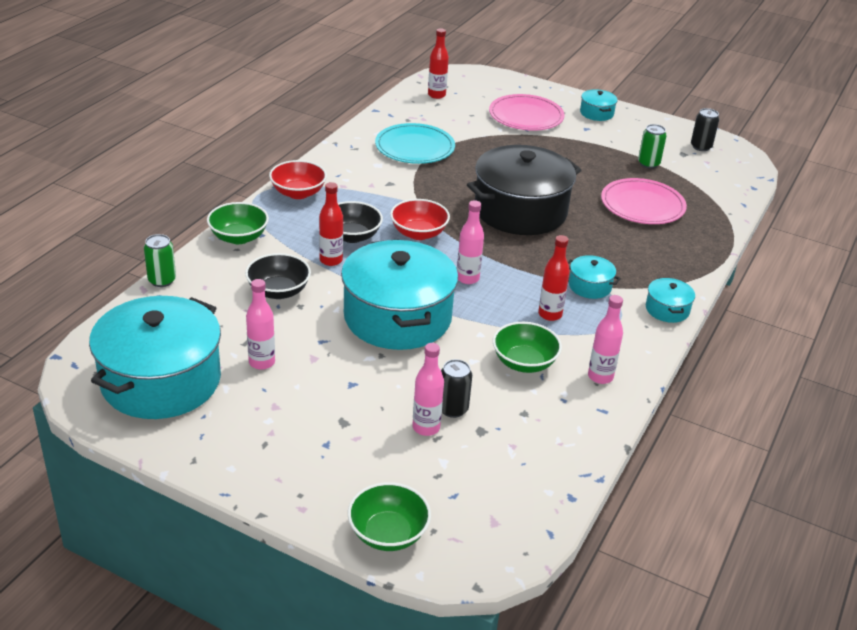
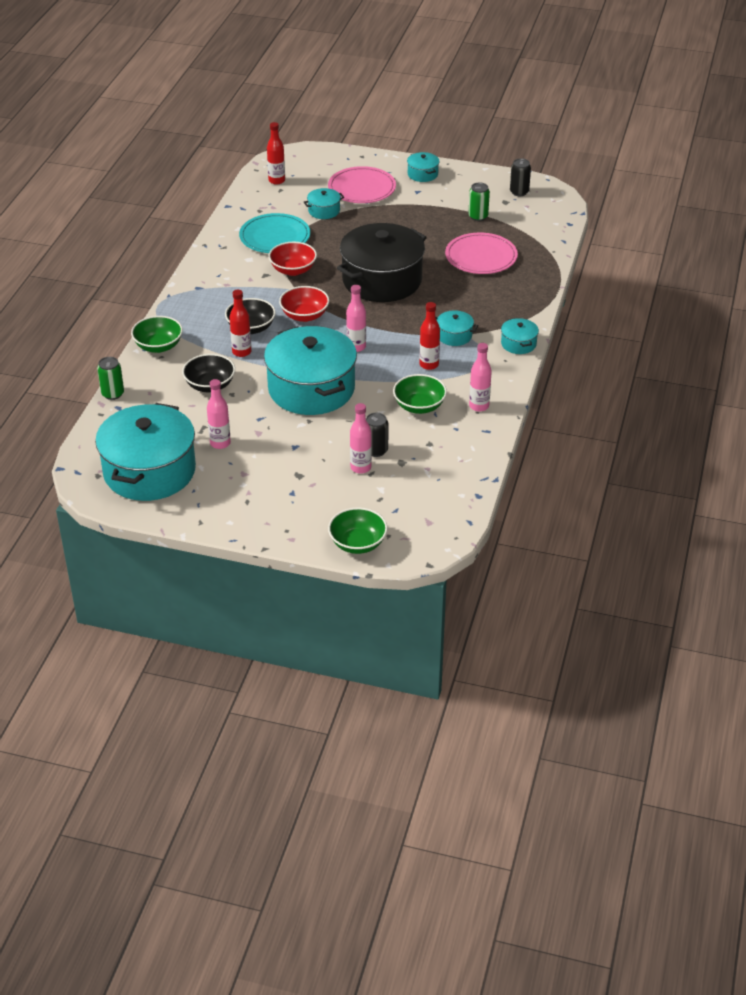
camera: 10 degrees left, 5 degrees up
red bowl [269,160,327,199] -> red bowl moved to [269,242,317,276]
none -> turquoise pot [304,188,344,219]

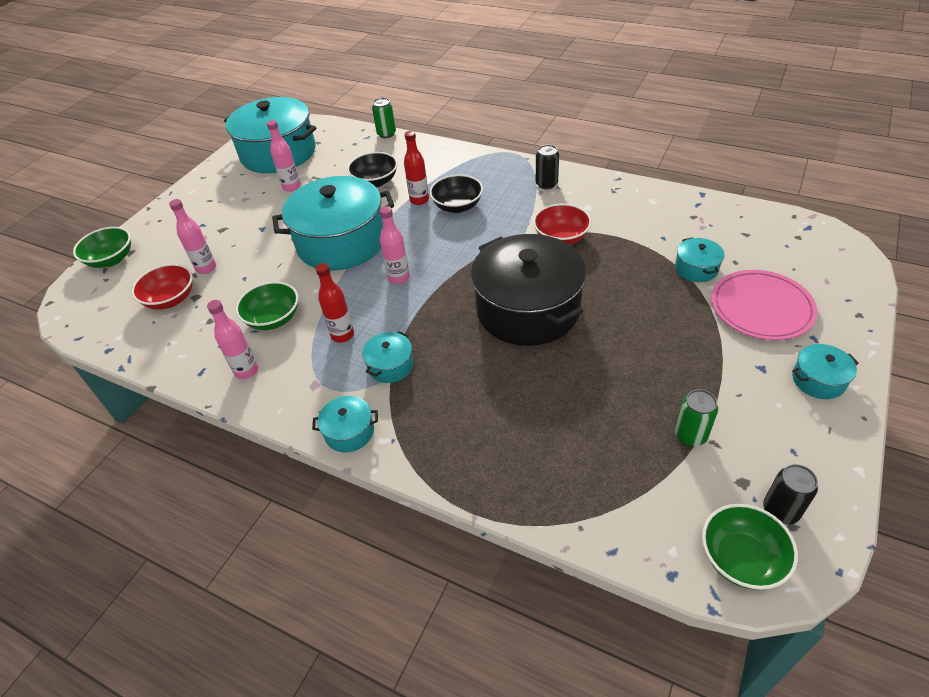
camera: 105 degrees right, 5 degrees up
green bowl [131,316,183,353] -> green bowl moved to [702,504,798,590]
turquoise plate [239,213,310,253] -> none
red bottle [267,122,285,185] -> none
red bowl [279,286,329,322] -> red bowl moved to [132,264,193,310]
black can [366,413,389,457] -> black can moved to [536,145,559,189]
pink plate [445,233,518,274] -> none

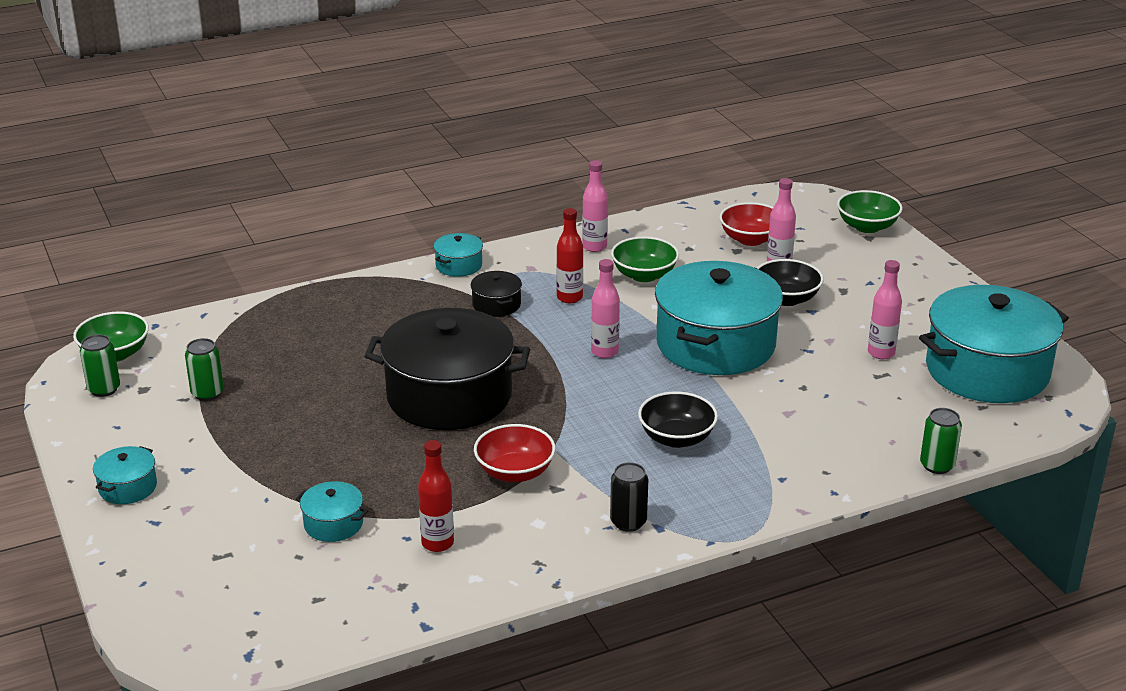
camera: 125 degrees right, 15 degrees down
black bowl [347,152,398,188] -> black bowl moved to [757,259,824,306]
turquoise pot [362,331,413,383] -> black pot [470,271,522,317]
red bottle [404,131,429,205] -> red bottle moved to [418,440,454,552]
pink plate [711,270,817,340] -> none
black can [763,464,818,525] -> green can [80,334,120,397]

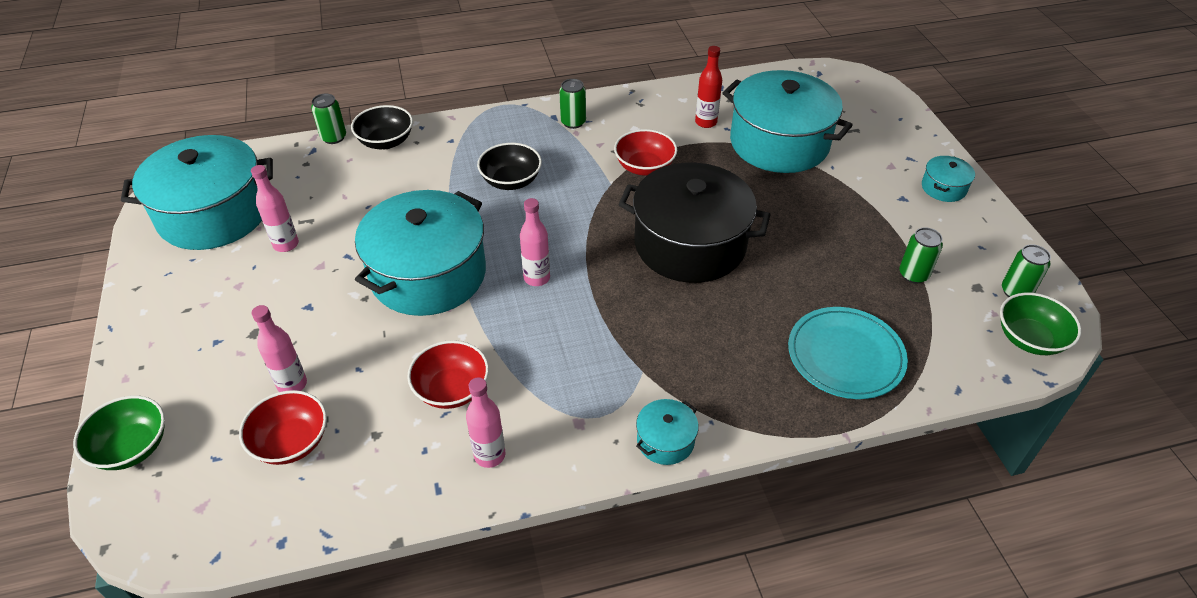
camera: 170 degrees left, 15 degrees up
turquoise pot [296,481,368,542] -> turquoise pot [723,70,853,173], size x2.36
black pot [470,271,522,317] -> none
red bottle [556,208,583,303] -> none
black can [610,462,648,532] -> green can [559,79,586,129]
green bowl [611,236,679,282] -> red bowl [407,340,489,409]
black bowl [757,259,824,306] -> black bowl moved to [351,105,413,149]
none -> turquoise plate [788,307,908,399]

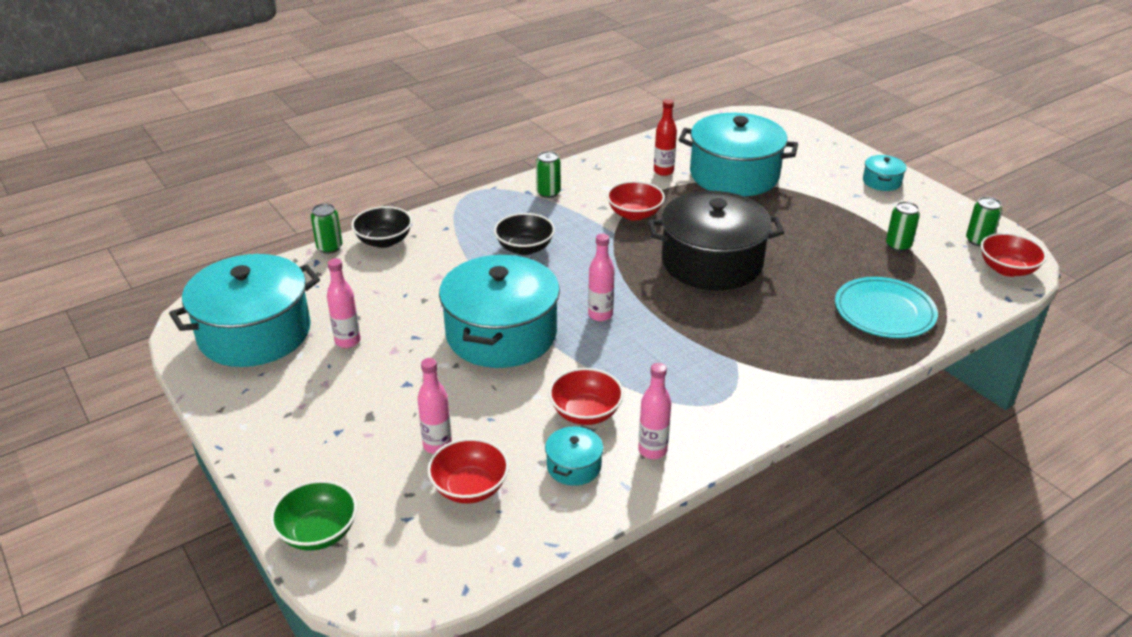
camera: 20 degrees left, 10 degrees down
turquoise pot [636,399,699,465] -> turquoise pot moved to [545,425,603,486]
green bowl [1000,293,1081,355] -> red bowl [981,233,1047,277]

